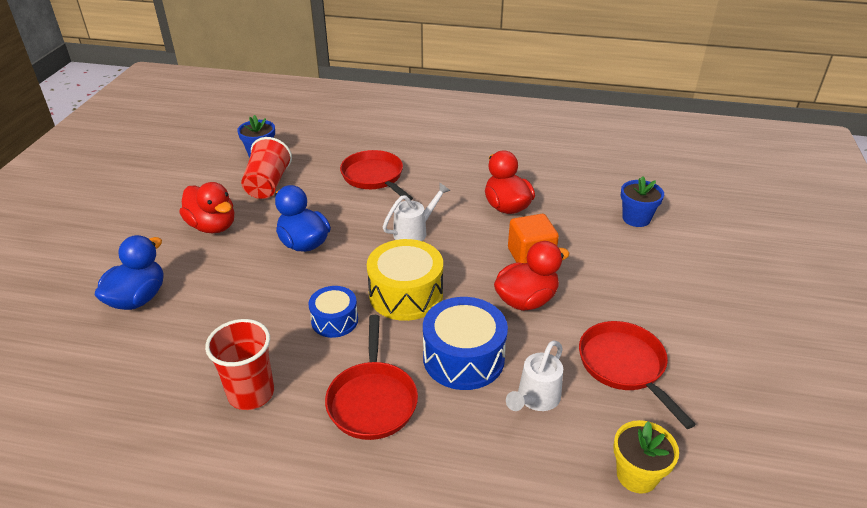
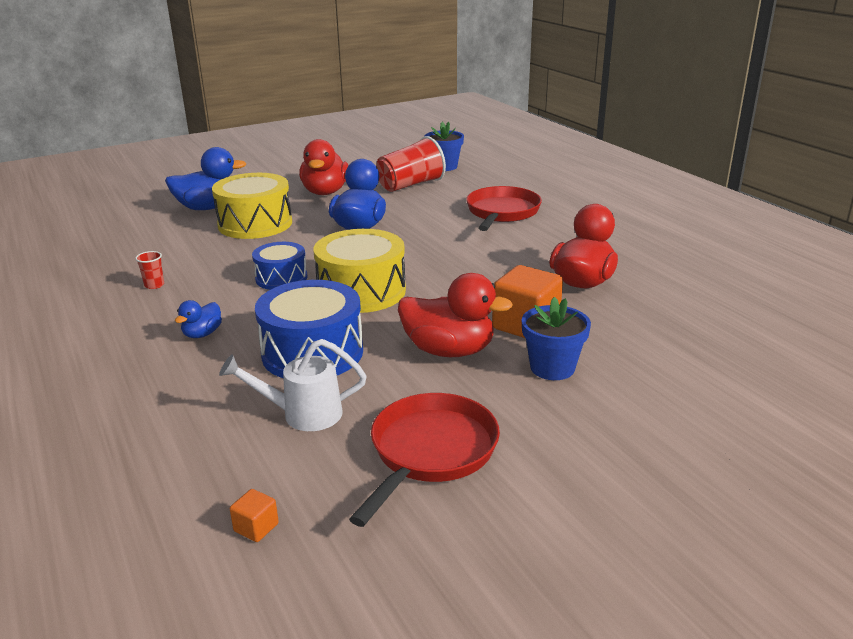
camera: 50 degrees right, 10 degrees down
red cup [205,319,274,410] -> red cup [135,251,164,289], size x0.42
red pan [325,315,418,440] -> blue duck [175,300,222,338]
white watering can [383,182,450,241] -> none
yellow flower pot [613,420,679,494] -> orange cube [230,489,279,542]
blue flower pot [621,176,664,227] -> blue flower pot moved to [522,297,591,380]
none -> yellow drum [212,173,292,239]

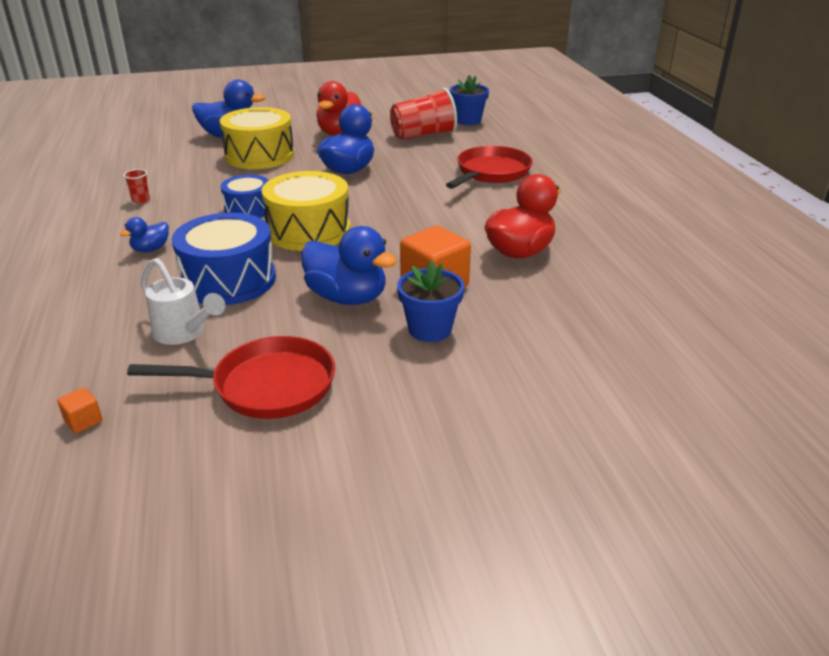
camera: 15 degrees right, 5 degrees up
white watering can [219,339,367,431] -> white watering can turned 150 degrees counterclockwise [141,258,225,345]
red pan [349,393,500,527] -> red pan turned 45 degrees clockwise [127,336,335,419]
red duck [398,273,513,357] -> blue duck [301,226,397,305]

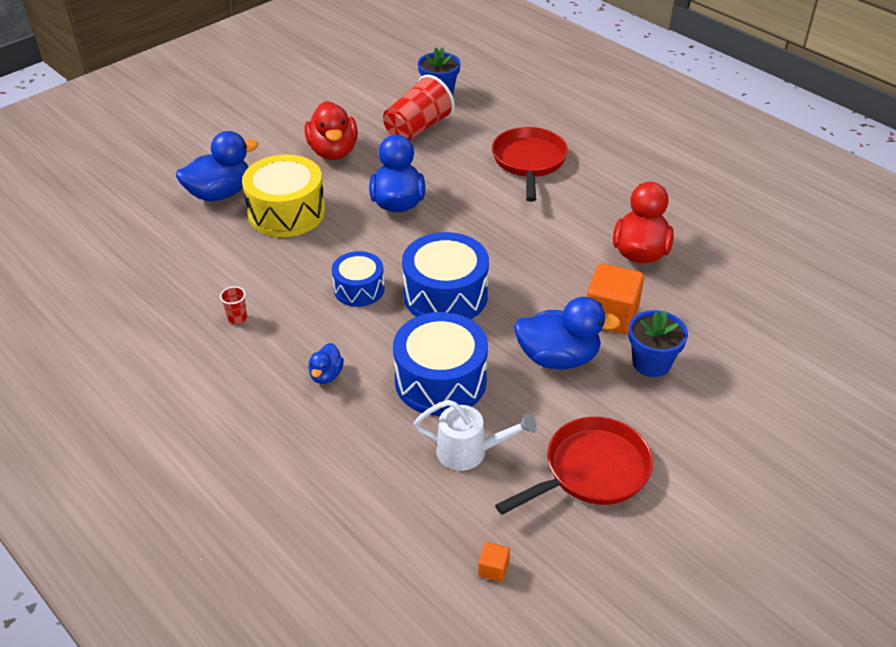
camera: 30 degrees left, 10 degrees up
yellow drum [262,171,350,251] -> blue drum [402,232,489,319]

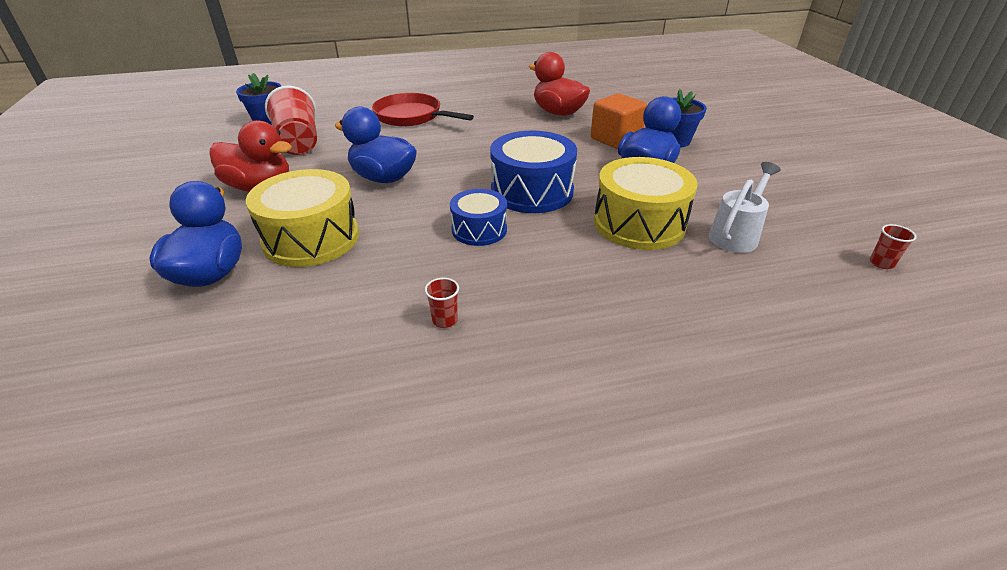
camera: 60 degrees left, 5 degrees down
blue duck [308,343,344,384] -> none
blue drum [393,312,488,416] -> yellow drum [594,157,698,250]
orange cube [478,542,510,582] -> red cup [870,224,917,269]
red pan [495,417,653,515] -> none

